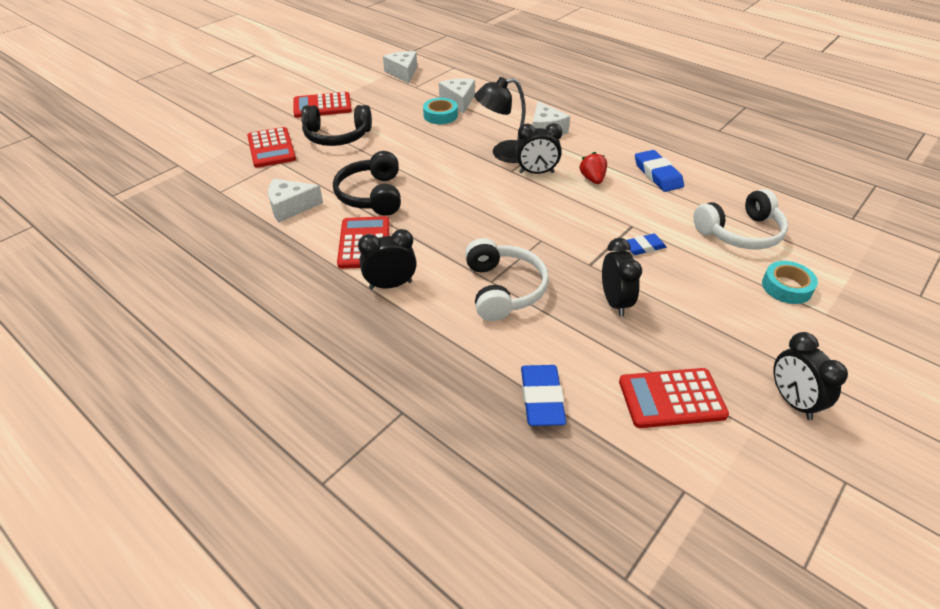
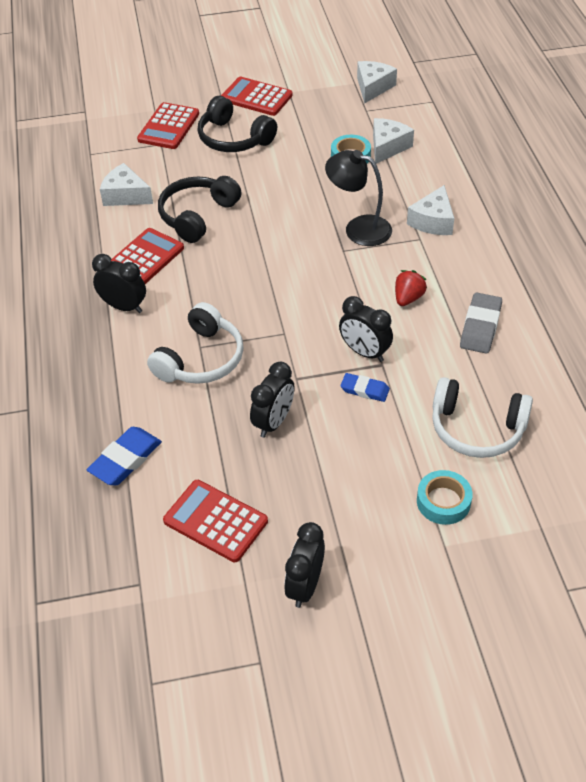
camera: 40 degrees right, 5 degrees up
black clock [516,123,562,174] -> black clock moved to [339,296,393,362]
blue eraser [635,150,684,192] -> grey eraser [460,293,502,354]

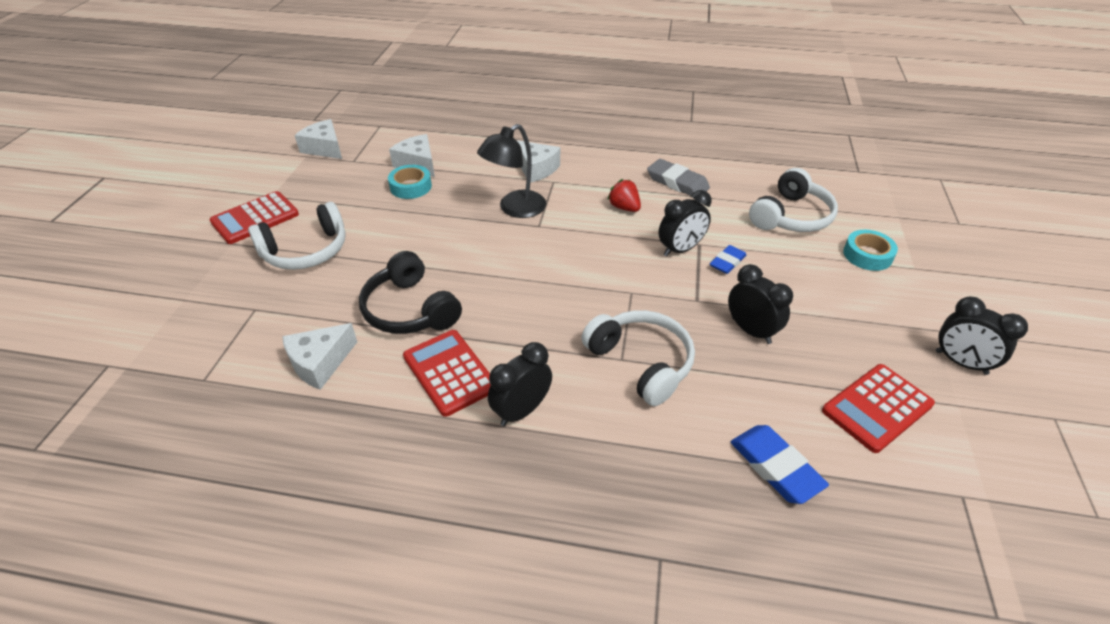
camera: 70 degrees left, 5 degrees down
red calculator [137,102,199,149] -> none
black headphones [197,96,277,152] -> white headphones [248,202,346,270]

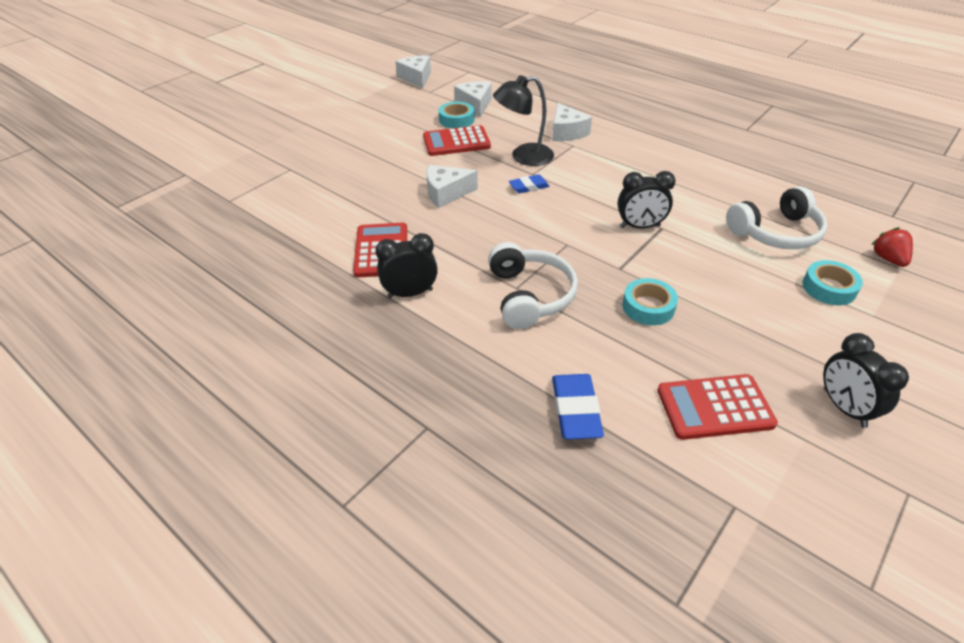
camera: 30 degrees right, 0 degrees up
red calculator [209,191,299,244] -> red calculator moved to [423,125,491,156]
white headphones [248,202,346,270] -> none
white cheese [282,323,357,390] -> white cheese moved to [427,165,478,208]
black headphones [359,251,462,334] -> none
red strawberry [607,179,641,212] -> red strawberry moved to [871,227,913,267]
grey eraser [647,159,710,196] -> none
blue eraser [710,245,747,274] -> blue eraser moved to [509,174,550,193]
black clock [728,264,793,344] -> turquoise tape [622,278,678,325]

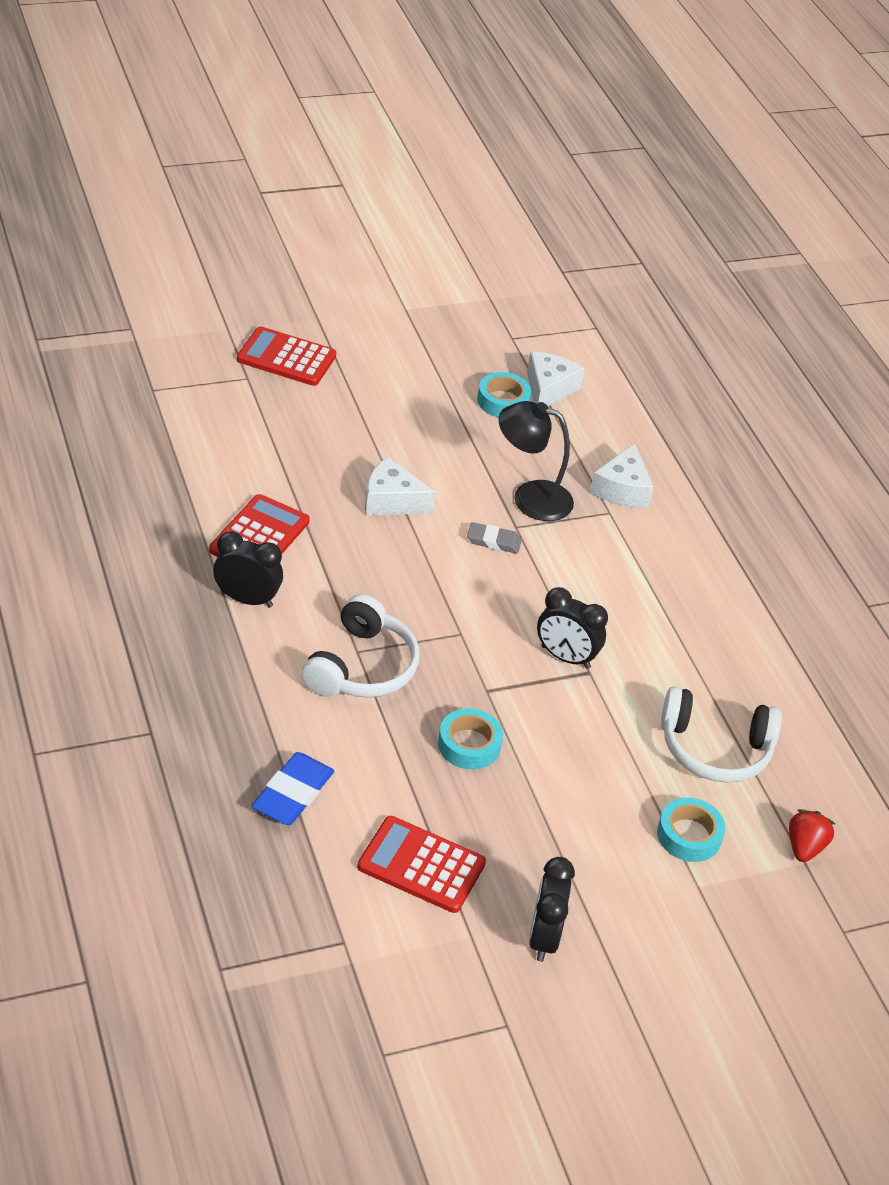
camera: 25 degrees right, 0 degrees up
white cheese [395,56,431,88] -> none
red calculator [423,125,491,156] -> red calculator moved to [237,326,336,386]
blue eraser [509,174,550,193] -> grey eraser [467,522,522,554]

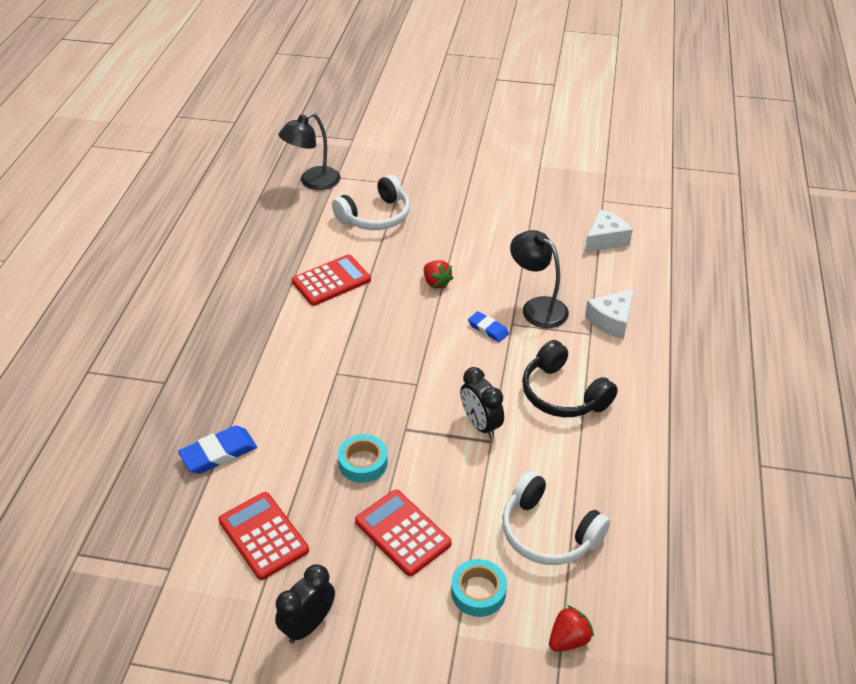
camera: 35 degrees right, 0 degrees up
black clock [213,531,283,608] -> none
red calculator [237,326,336,386] -> red calculator moved to [355,490,452,576]
white headphones [301,594,419,697] -> white headphones moved to [332,175,410,230]
white cheese [365,457,435,516] -> red strawberry [424,260,453,289]
grey eraser [467,522,522,554] -> blue eraser [468,311,509,342]
turquoise tape [477,372,531,417] -> none
none -> black lamp [279,113,341,190]
none -> black headphones [522,340,618,417]

